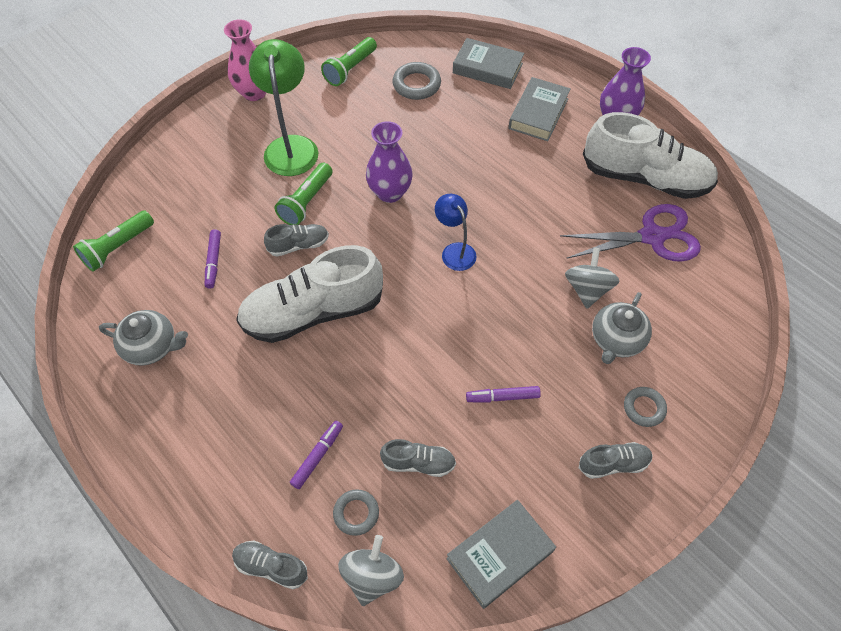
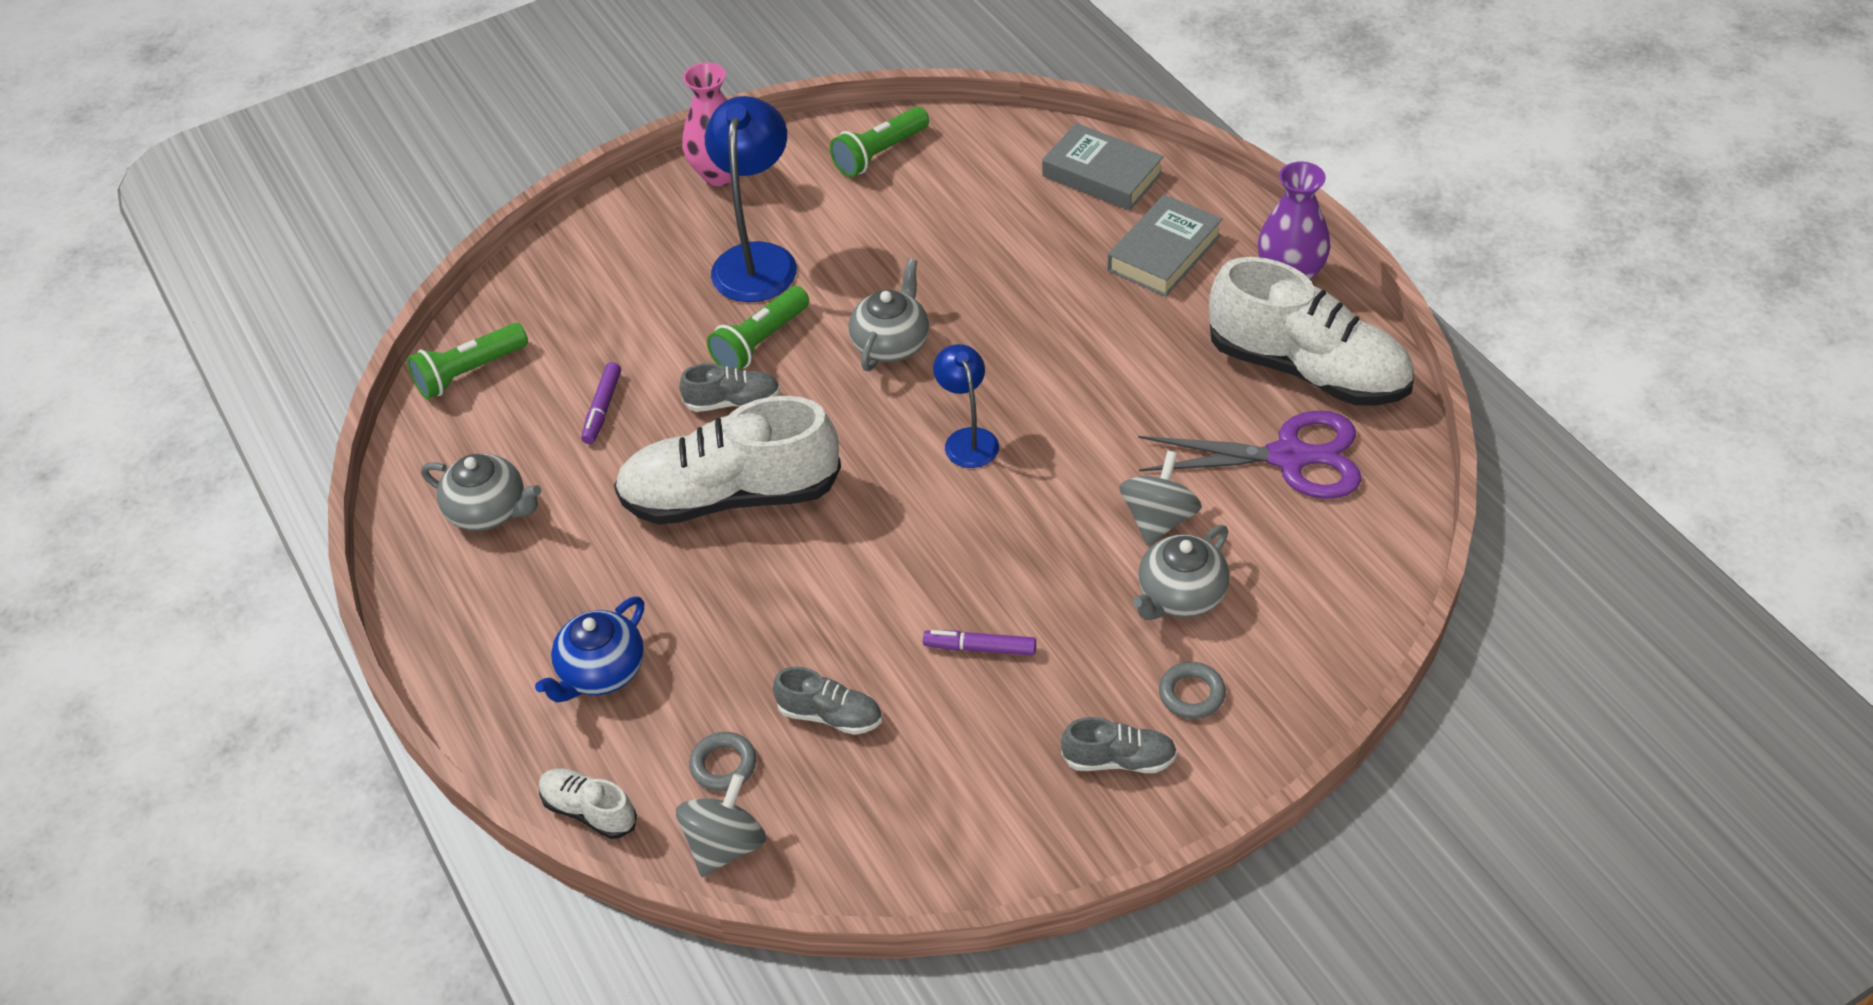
camera: 15 degrees right, 10 degrees down
grey shoe [232,541,308,589] -> white shoe [539,768,637,839]
green lamp [249,39,318,176] -> blue lamp [705,96,797,302]
purple marker [290,421,343,489] -> none
purple vase [366,121,413,203] -> grey teapot [849,258,929,371]
grey ring [393,62,441,100] -> none
grey book [446,500,556,609] -> none
none -> blue teapot [535,596,644,703]

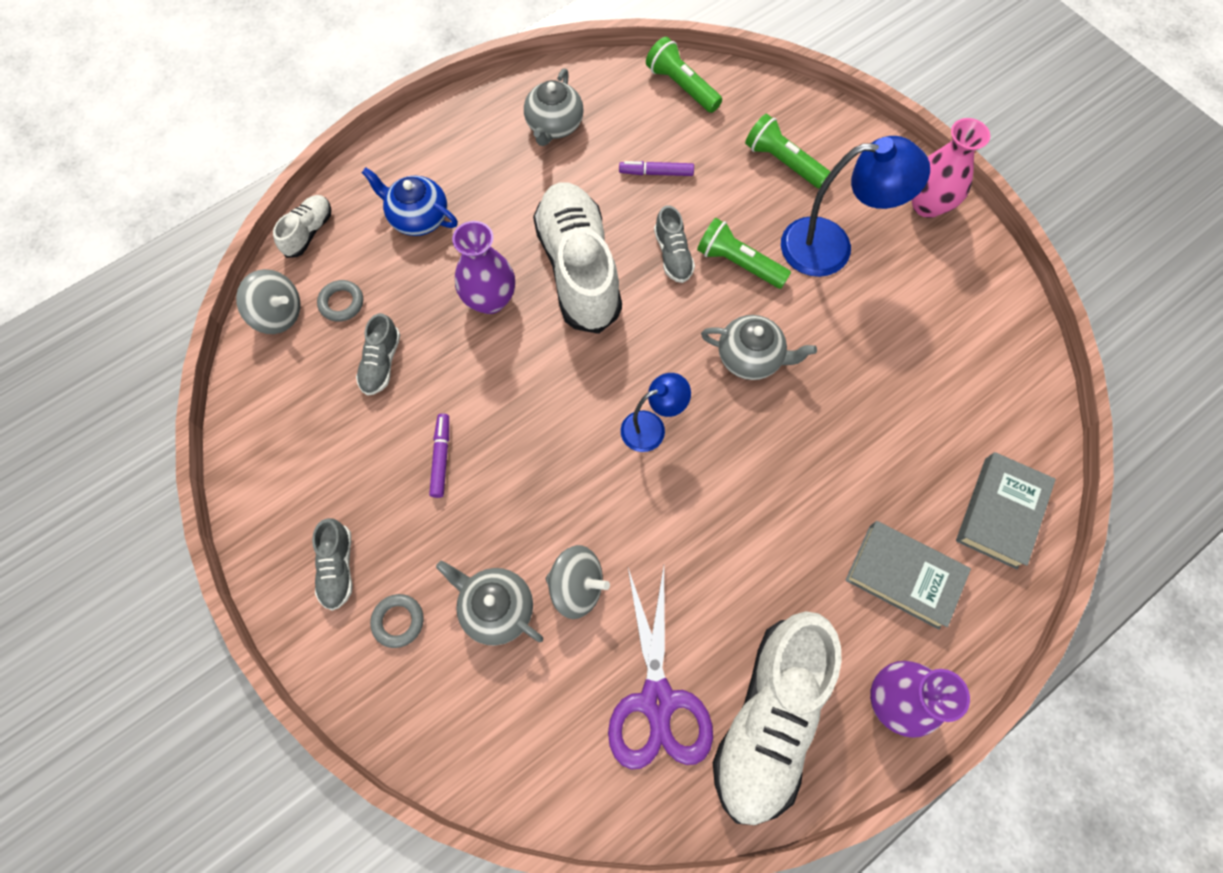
camera: 80 degrees right, 20 degrees up
green flashlight [830,107,929,177] -> green flashlight moved to [745,114,830,188]
none -> purple vase [452,221,515,314]

